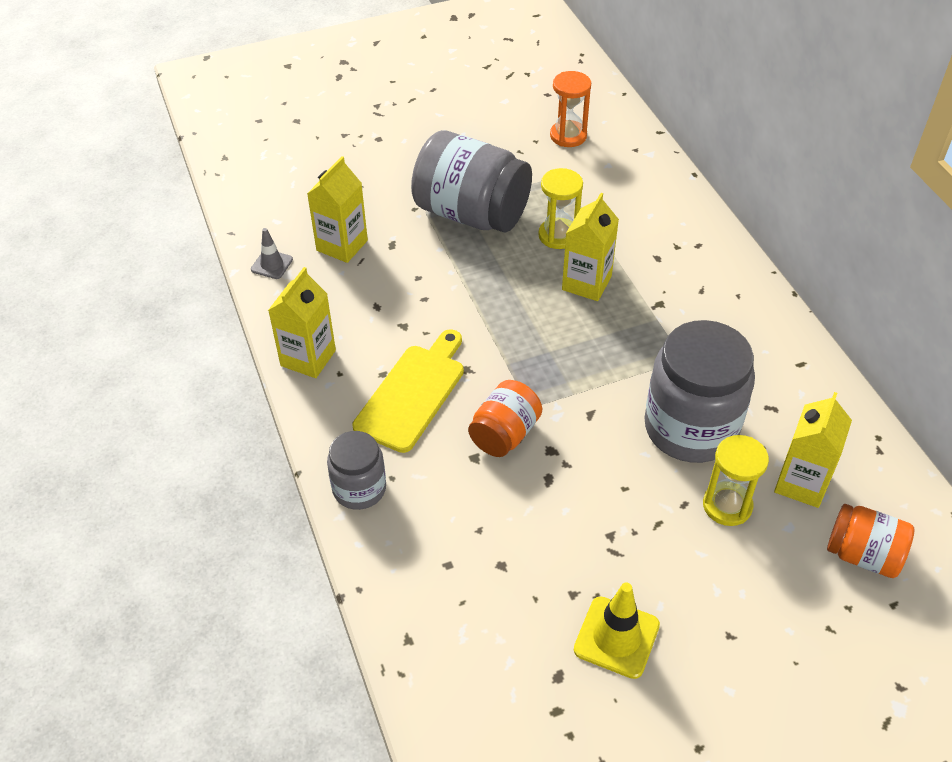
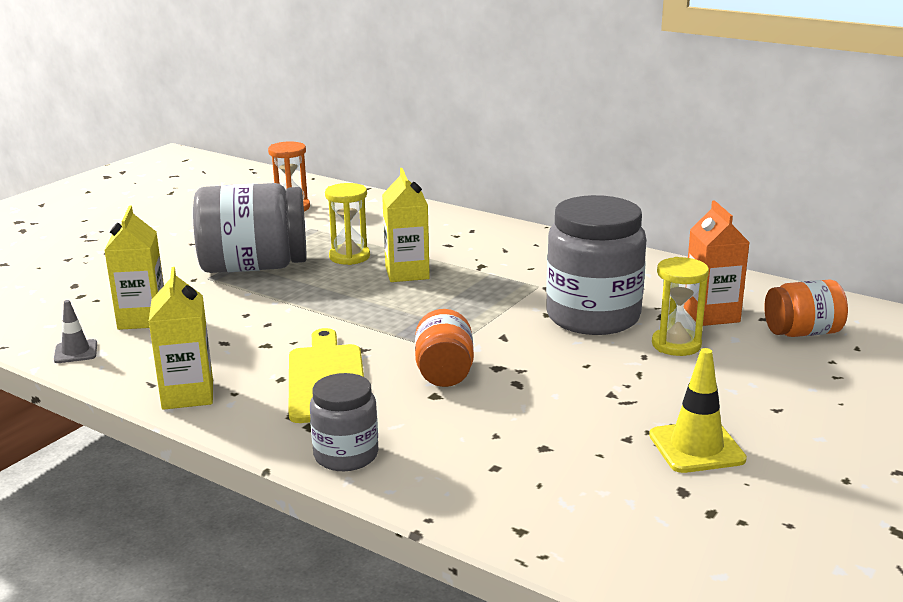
camera: 35 degrees left, 25 degrees down
yellow carton [774,392,852,508] -> orange carton [684,200,750,326]

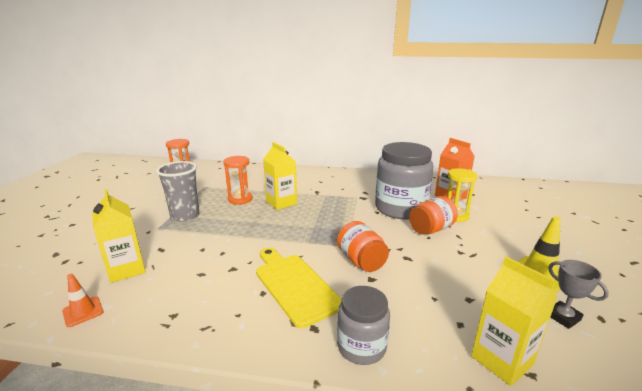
camera: 25 degrees left, 0 degrees up
grey traffic cone [54,300,97,363] -> orange traffic cone [62,274,104,327]
yellow carton [149,267,213,410] -> yellow carton moved to [471,256,557,386]
grey jar [193,183,307,273] -> grey cup [156,161,199,222]
yellow hourglass [325,183,370,265] -> orange hourglass [223,156,253,205]
orange jar [764,280,848,337] -> orange jar moved to [409,196,458,235]
none -> grey trophy [549,260,609,329]

